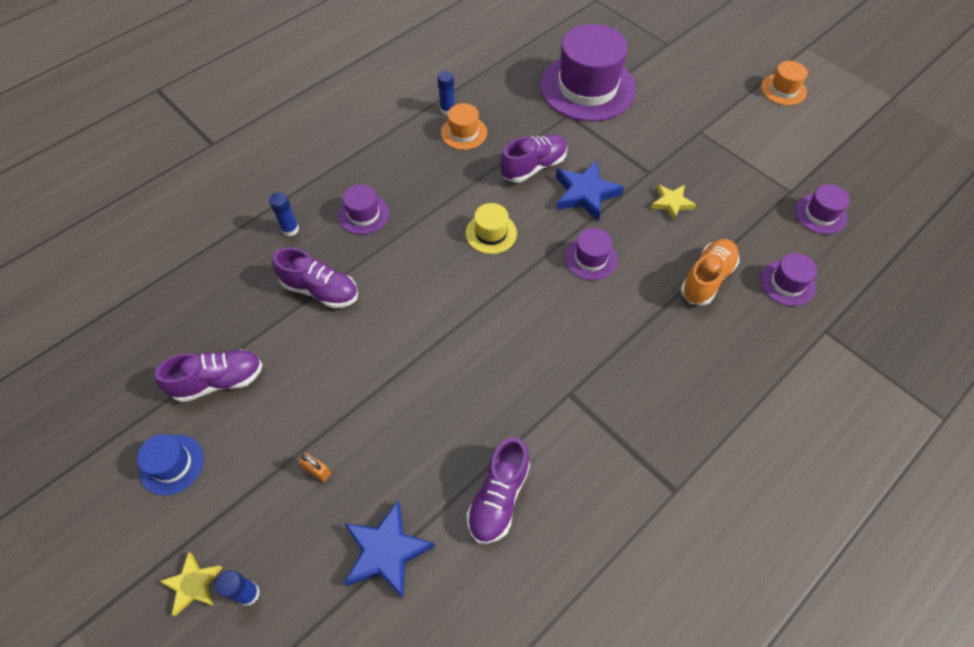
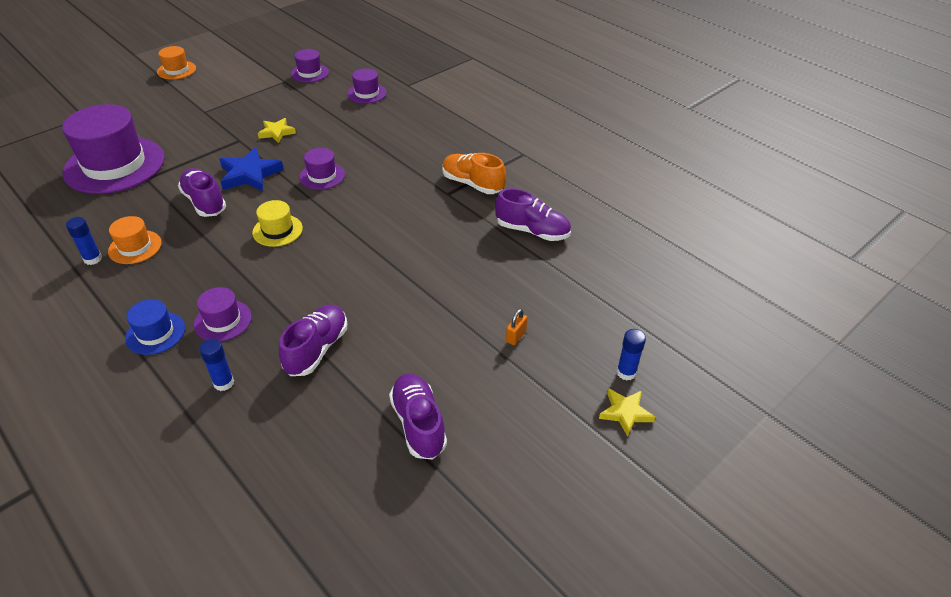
camera: 90 degrees left, 15 degrees down
blue hat [137,434,204,495] -> blue hat moved to [125,299,185,355]
blue star [344,501,435,598] -> none
orange shoe [681,239,739,305] -> orange shoe moved to [443,153,506,194]

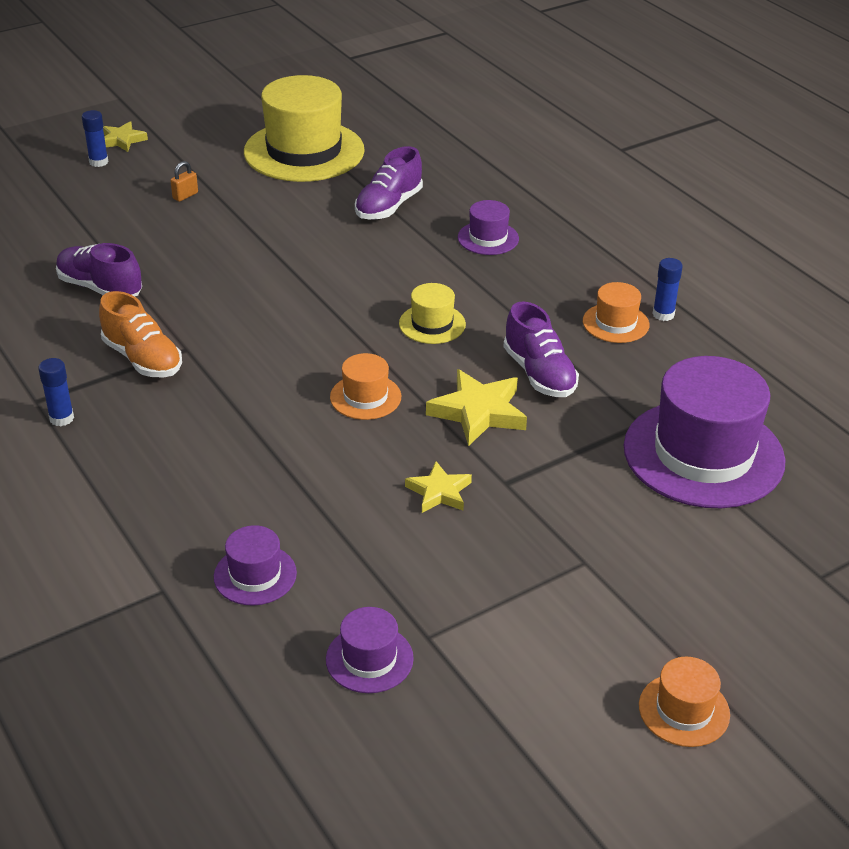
camera: 170 degrees left, 5 degrees down
blue hat [125,299,185,355] -> none
blue glue stick [199,339,234,391] -> blue glue stick moved to [38,358,74,426]
blue star [219,147,284,192] -> yellow star [426,369,527,446]
purple hat [299,148,345,190] -> orange hat [330,353,401,420]
purple shoe [389,373,447,459] -> yellow hat [244,75,365,182]

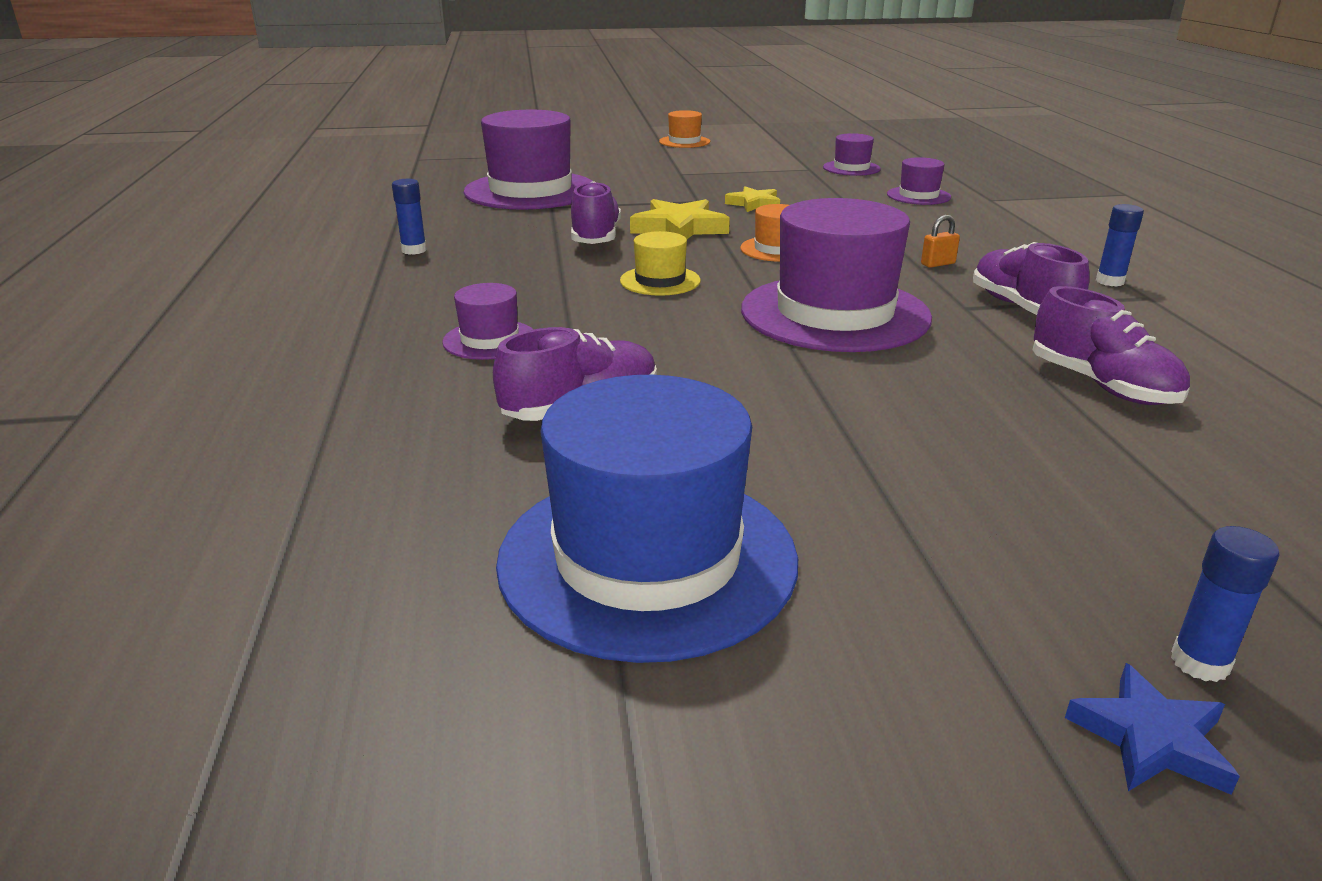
camera: 155 degrees left, 10 degrees down
orange shoe [99,291,182,378] -> purple shoe [973,242,1090,315]
yellow star [103,121,148,152] -> blue star [1065,663,1240,795]
orange padlock [170,161,198,202] -> orange padlock moved to [921,215,960,268]
yellow hat [244,75,365,182] -> blue hat [496,375,798,663]
orange hat [583,282,649,343] -> none
none -> purple hat [741,198,932,352]

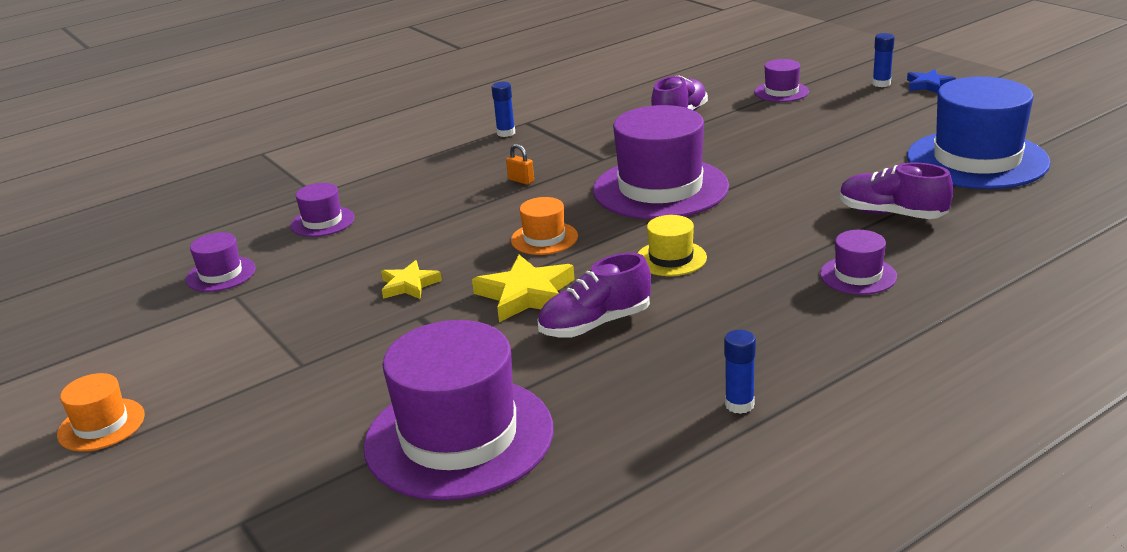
camera: 115 degrees left, 0 degrees up
purple shoe [973,242,1090,315] -> none
none -> purple hat [755,59,809,102]

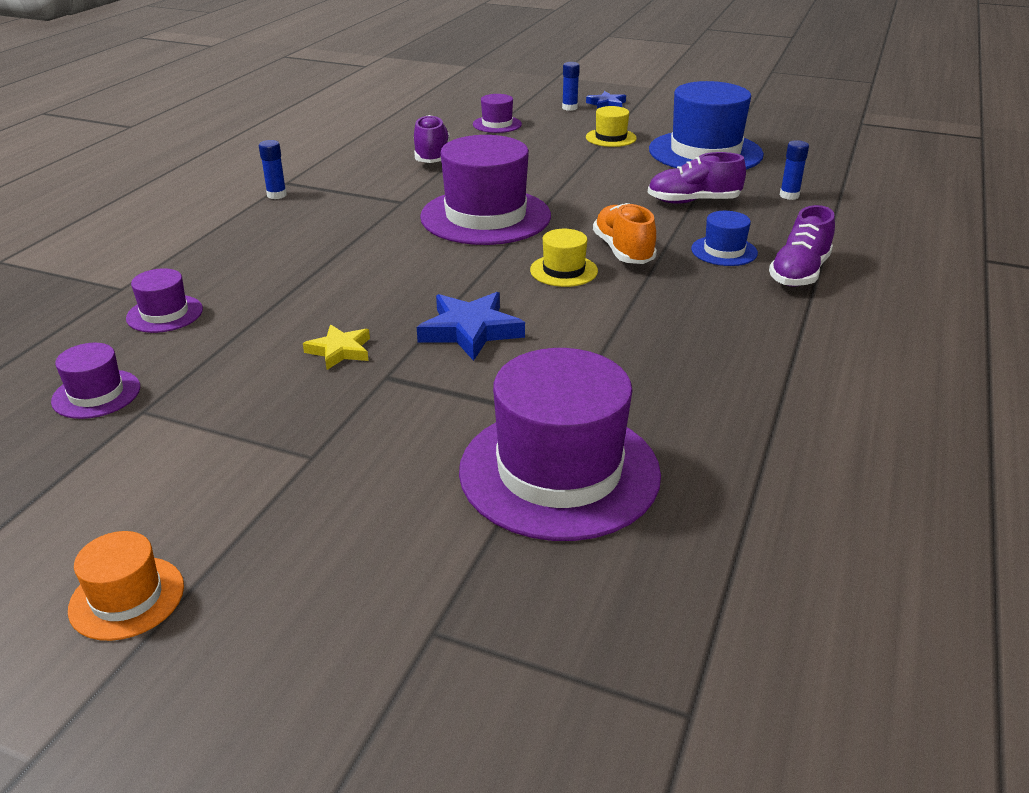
camera: 35 degrees left, 5 degrees up
yellow star [472,255,575,322] -> blue star [417,292,525,361]
orange padlock [506,144,534,185] -> none
orange hat [511,197,578,255] -> none
purple shoe [537,253,651,337] -> purple shoe moved to [769,205,835,287]
blue glue stick [724,330,756,414] -> blue glue stick moved to [780,140,809,200]
purple hat [820,230,897,295] -> blue hat [691,211,758,266]
none -> yellow hat [586,106,637,147]
none -> orange shoe [593,203,657,264]

